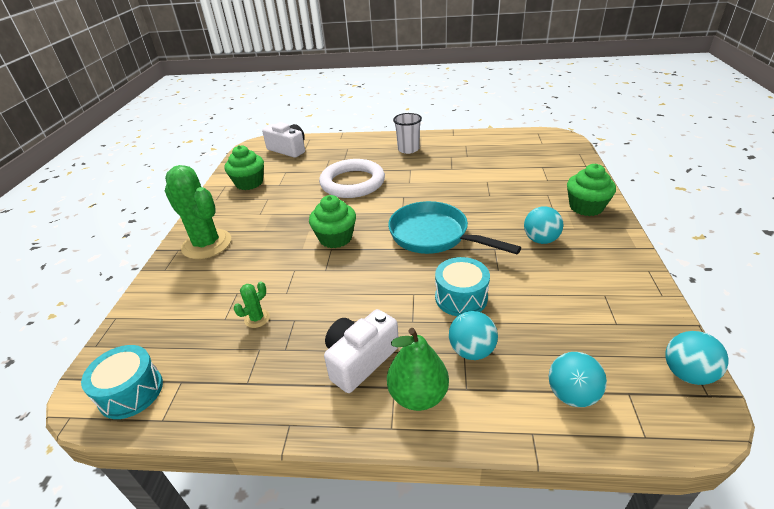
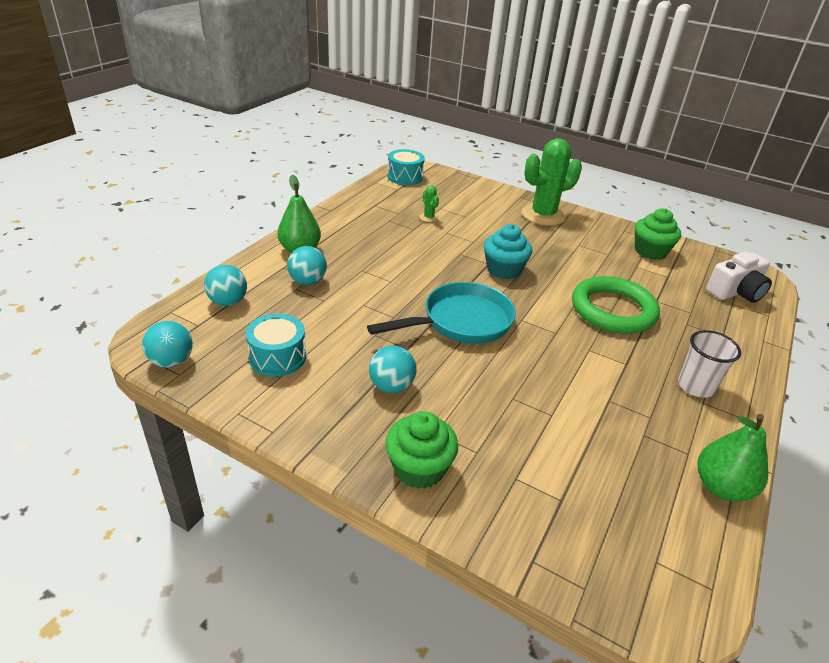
camera: 110 degrees right, 0 degrees up
green cupcake [309,195,356,248] -> turquoise cupcake [484,224,532,279]
white ring [319,159,385,198] -> green ring [572,276,660,334]
white camera [324,309,398,393] -> none
turquoise drum [435,257,490,316] -> turquoise drum moved to [245,314,306,377]
none -> green pear [698,414,768,502]

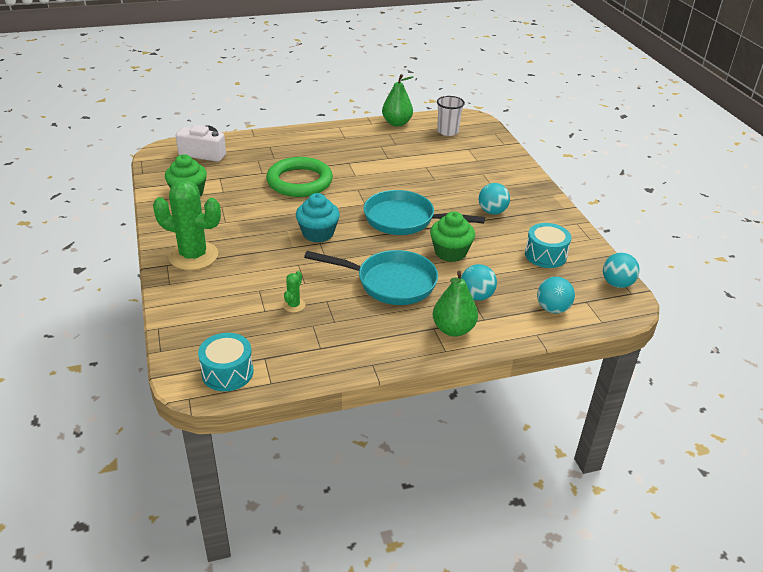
camera: 135 degrees left, 0 degrees up
green cupcake [385,411,458,489] -> green cupcake moved to [430,211,475,262]
white cup [678,330,741,398] -> white cup moved to [437,96,465,136]
none -> turquoise pan [304,250,438,305]

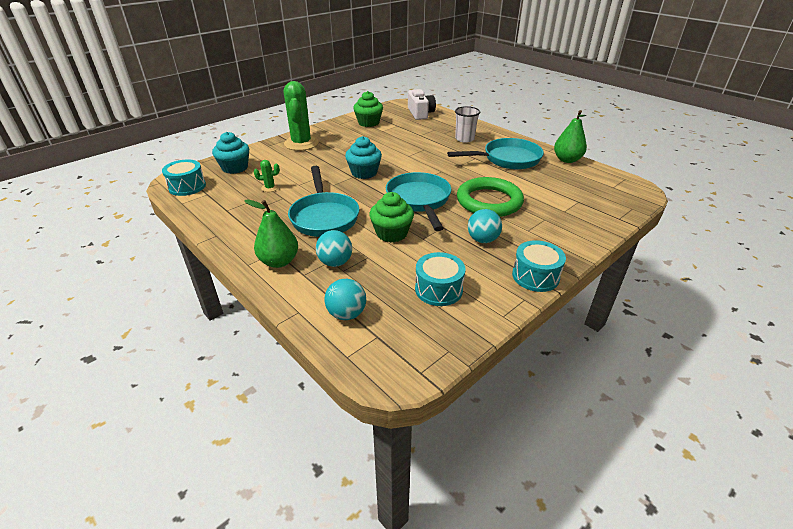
camera: 65 degrees right, 0 degrees up
green ring [266,157,333,197] -> green ring moved to [457,177,524,217]
white cup [437,96,465,136] -> white cup moved to [455,106,480,143]
turquoise ball [603,253,640,288] -> none
none -> turquoise cupcake [212,132,249,174]
none -> turquoise pan [447,138,544,169]
none -> turquoise drum [512,240,566,292]

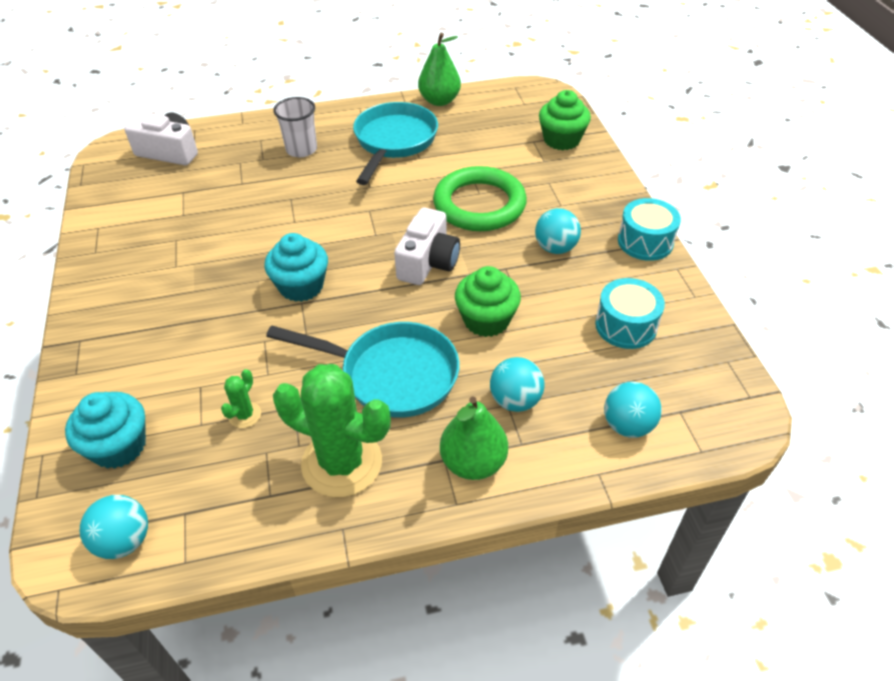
camera: 60 degrees left, 10 degrees up
turquoise drum [162,159,206,196] -> turquoise ball [80,495,148,559]
green cactus [284,81,319,151] -> green cactus moved to [273,364,391,497]
green cupcake [353,91,383,127] -> green cupcake moved to [539,90,591,150]
turquoise pan [386,172,451,231] -> white camera [394,208,460,285]

